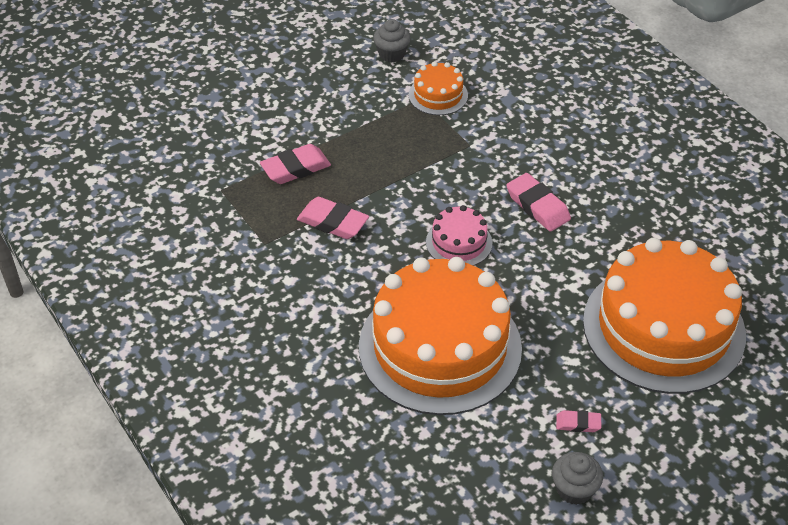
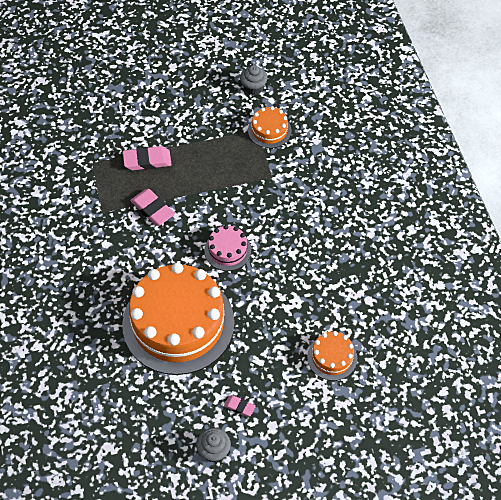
camera: 20 degrees right, 10 degrees up
pink eraser [506,173,571,232] -> none
orange cake [583,238,746,394] -> orange cake [307,331,357,381], size x0.44

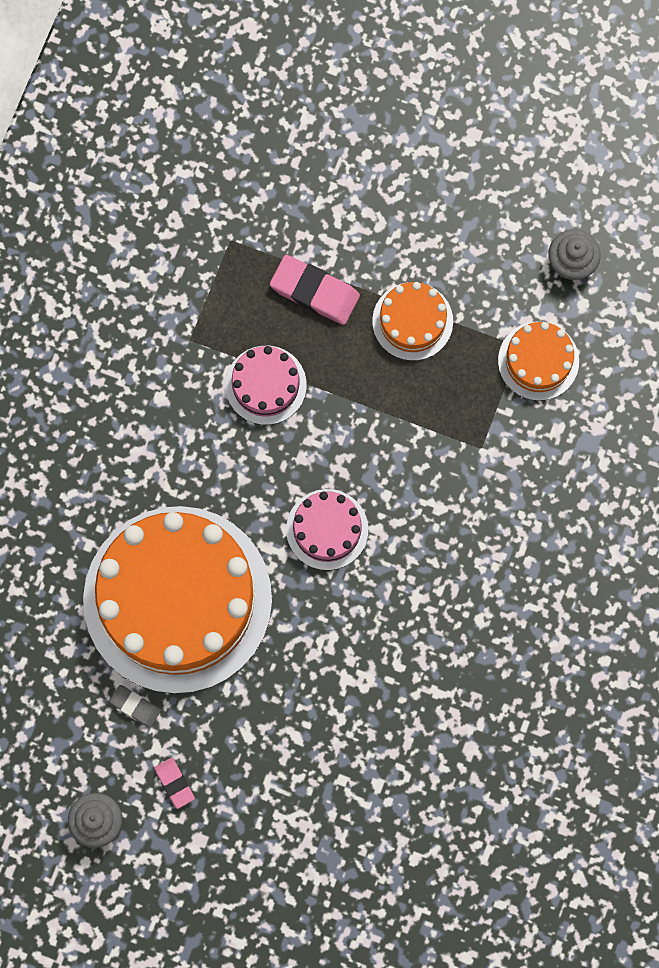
camera: 35 degrees right, 20 degrees up
pink eraser [130,189,175,226] -> pink cake [225,346,307,425]
orange cake [307,331,357,381] -> orange cake moved to [372,282,453,361]
none -> grey eraser [109,685,161,728]

